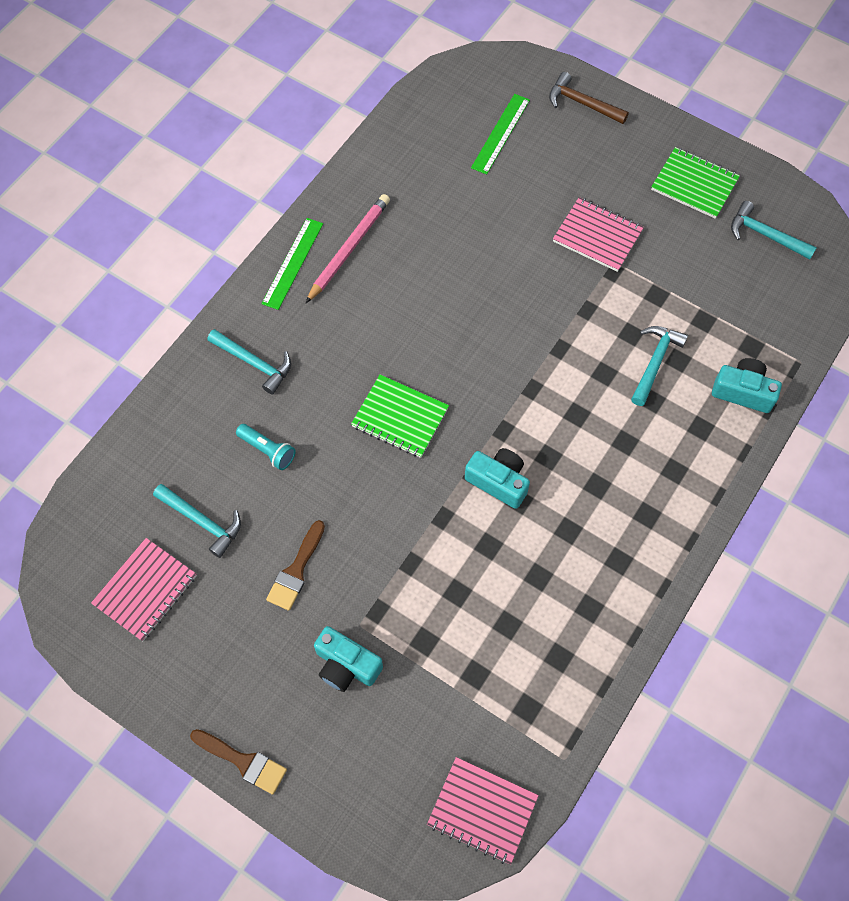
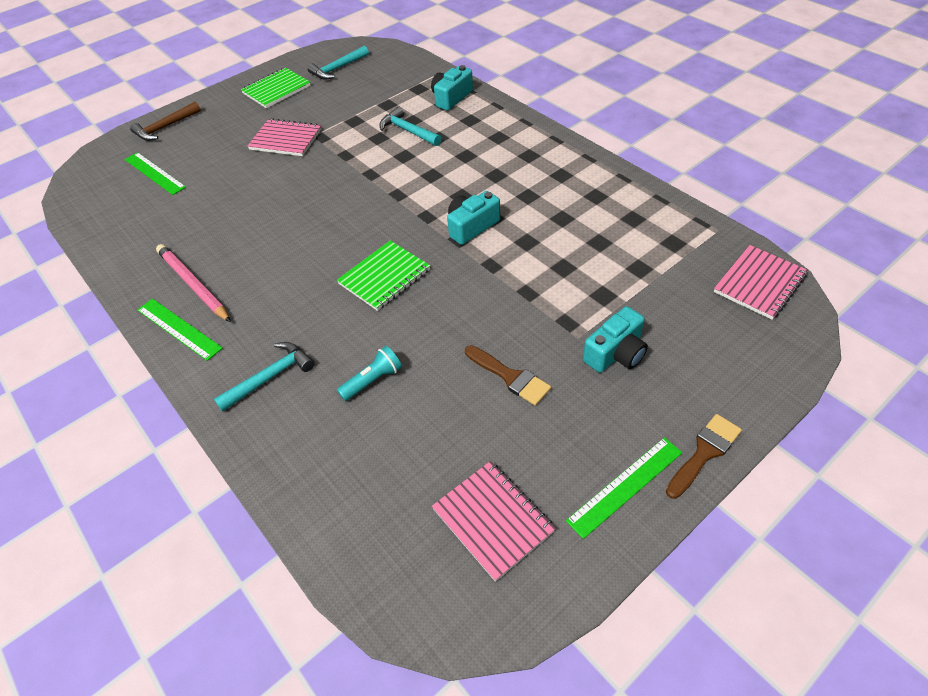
camera: 70 degrees left, 15 degrees down
turquoise hammer [153,484,241,558] -> none
pink notebook [553,197,644,272] -> pink notebook turned 60 degrees clockwise [247,118,322,156]
none -> green ruler [566,437,682,539]

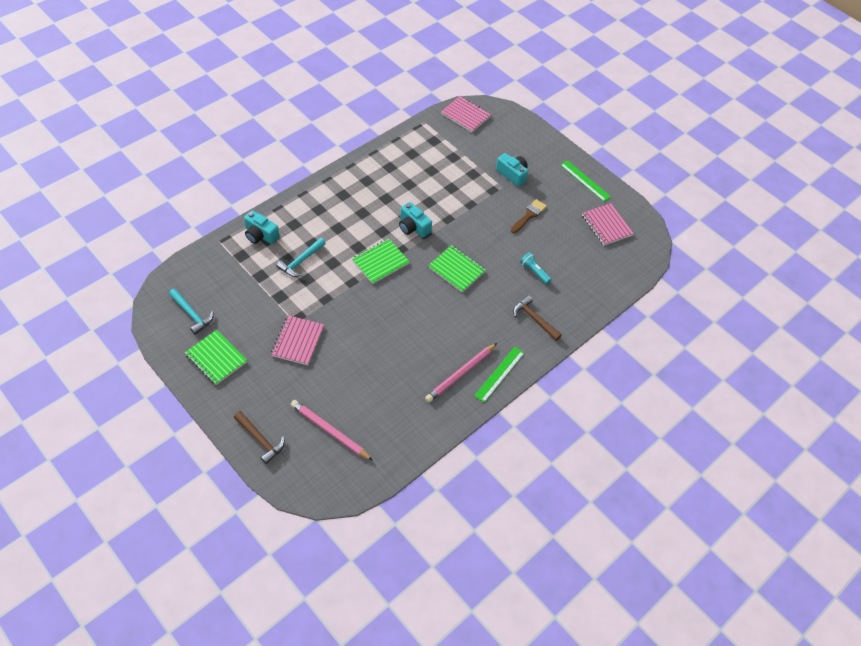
camera: 100 degrees left, 5 degrees up
green ruler [125,152,186,195] -> pink pencil [291,400,373,461]
turquoise hammer [214,342,315,412] -> brown hammer [513,295,562,341]
pink notebook [432,461,556,582] -> pink notebook turned 75 degrees counterclockwise [582,203,634,245]
brown brush [666,414,742,499] -> none
none -> green notebook [352,238,410,284]

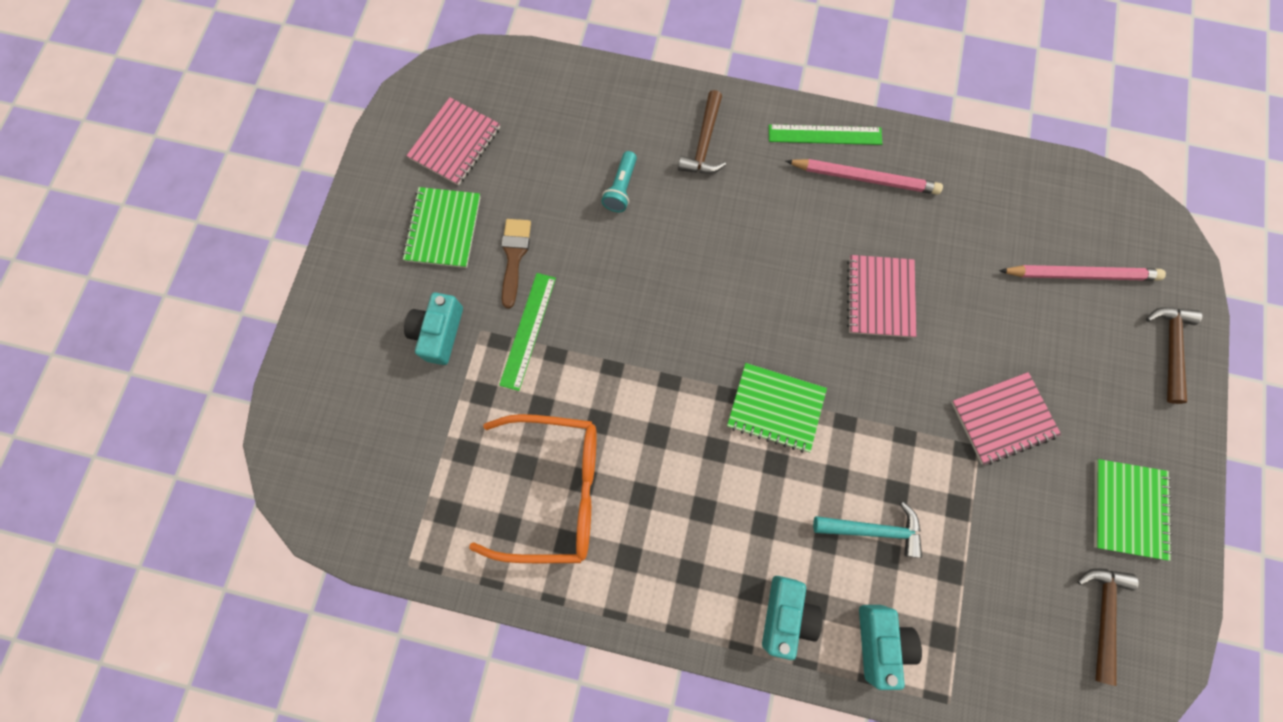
camera: 120 degrees left, 20 degrees up
turquoise hammer [169,289,214,335] -> brown hammer [1077,568,1139,686]
pink pencil [291,400,373,461] -> pink pencil turned 90 degrees counterclockwise [999,265,1166,281]
turquoise camera [399,202,432,238] -> turquoise camera moved to [762,576,823,660]
green notebook [428,245,485,293] -> green notebook moved to [402,187,481,268]
pink notebook [441,96,491,132] -> pink notebook moved to [847,255,916,338]
brown brush [511,199,547,233] -> brown brush turned 90 degrees clockwise [501,219,531,309]
green ruler [560,160,611,202] -> green ruler moved to [499,273,556,391]
none -> orange glasses [469,414,597,563]

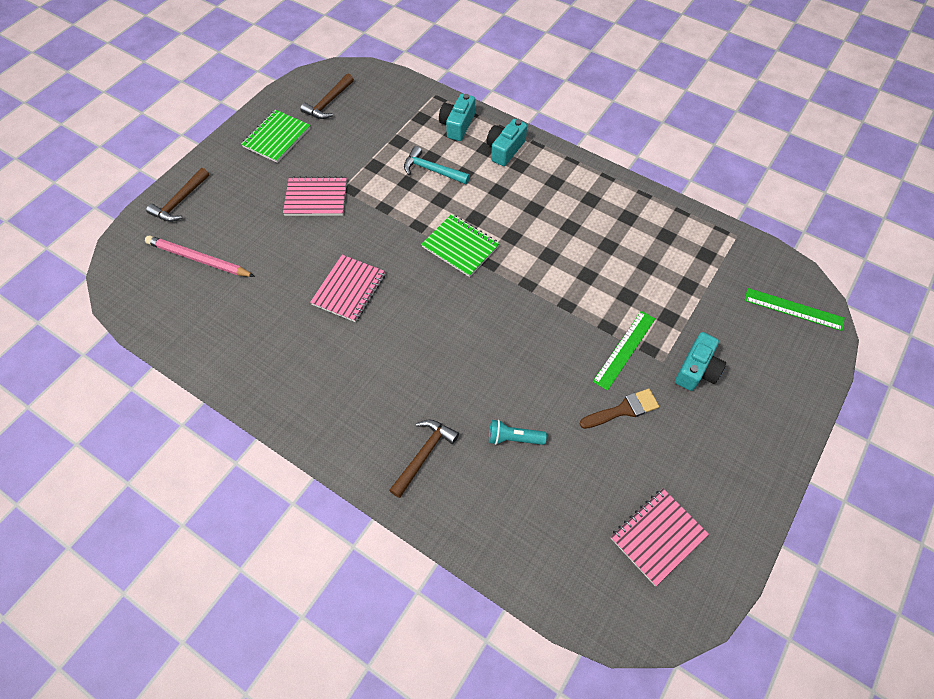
camera: 160 degrees left, 15 degrees down
green notebook [402,187,481,268] -> none
orange glasses [469,414,597,563] -> none
brown brush [501,219,531,309] -> brown brush turned 135 degrees counterclockwise [580,389,659,429]
turquoise flashlight [601,151,637,212] -> turquoise flashlight turned 120 degrees counterclockwise [489,420,547,445]
green ruler [769,124,882,145] -> green ruler moved to [744,288,845,331]
pink pencil [786,159,943,195] -> none

